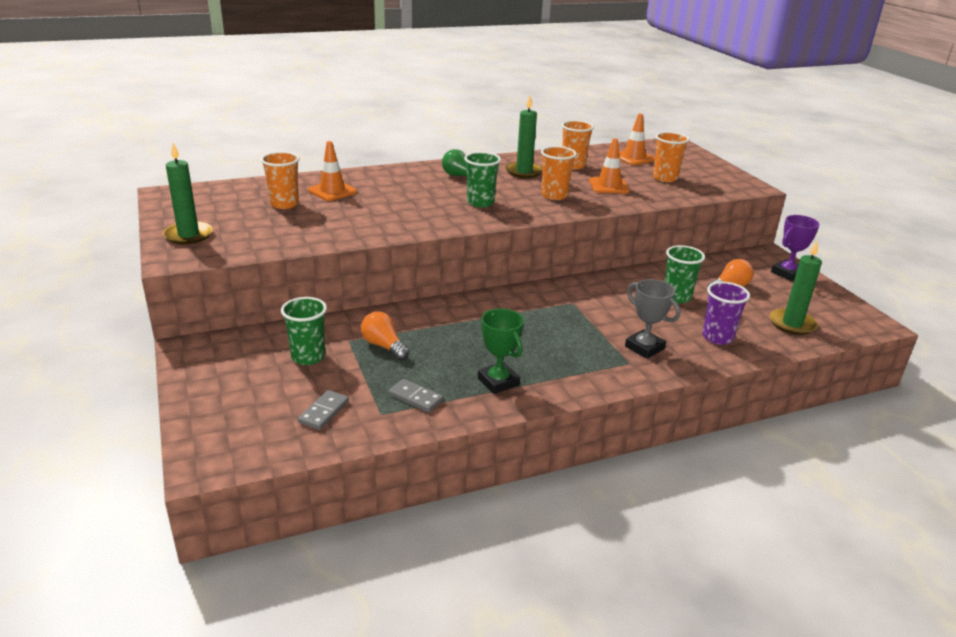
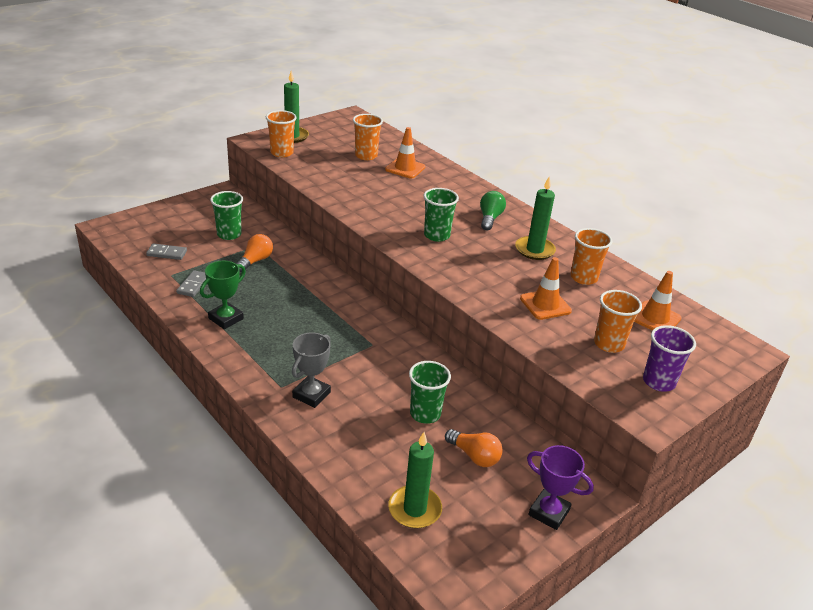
camera: 70 degrees right, 5 degrees up
orange cup [541,146,577,200] -> orange cup moved to [266,110,297,158]
purple cup [702,282,750,345] -> purple cup moved to [643,325,696,392]

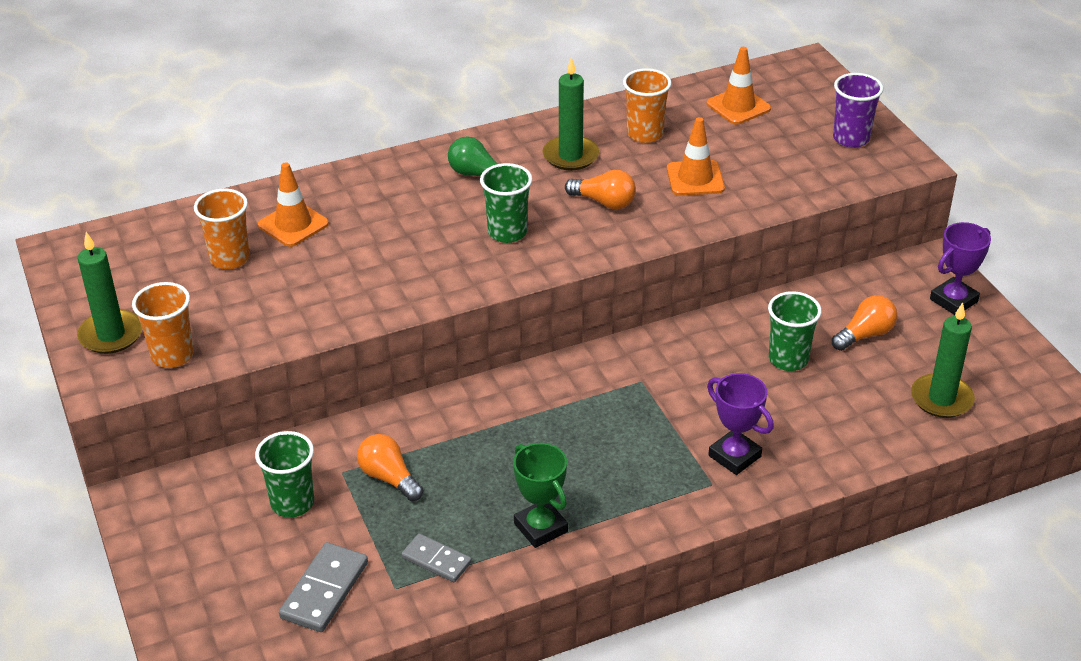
camera: 70 degrees left, 5 degrees up
grey domino [146,244,187,260] -> grey domino [279,542,368,632], size x1.51
grey trophy [292,332,331,408] -> purple trophy [707,373,774,475]
orange cup [594,290,642,353] -> none
none -> orange light bulb [565,170,636,209]

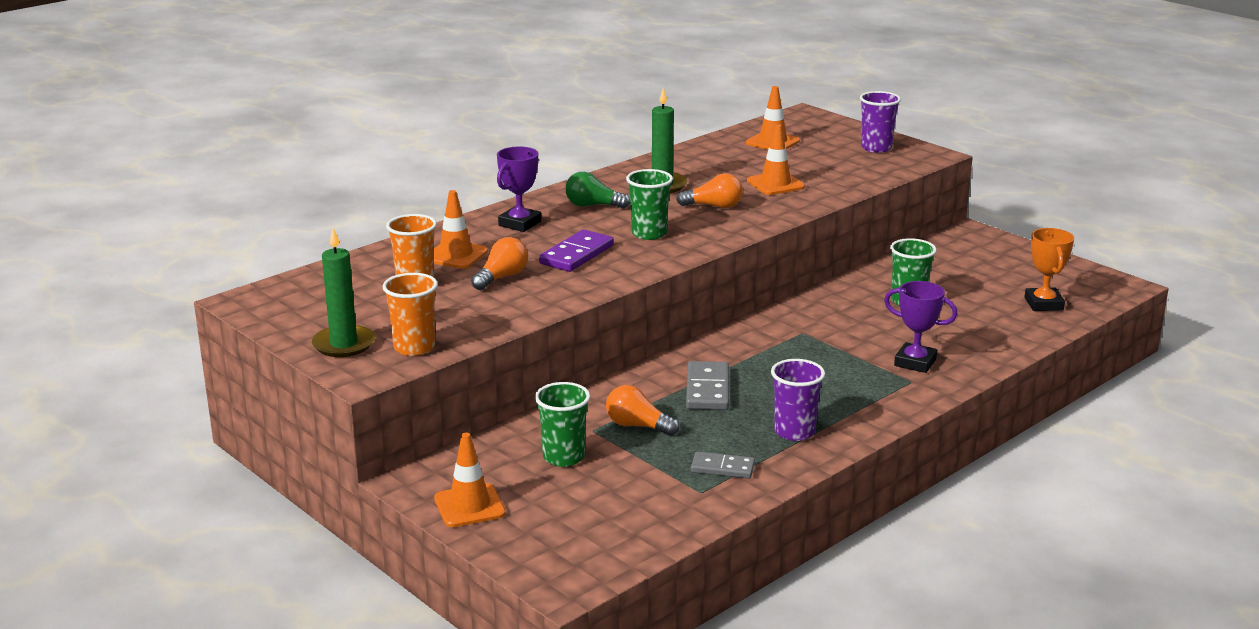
camera: 20 degrees left, 15 degrees down
grey domino [279,542,368,632] -> grey domino moved to [686,361,729,410]
green trophy [513,443,568,548] -> purple cup [771,359,825,441]
orange cup [623,68,672,143] -> none
orange light bulb [832,295,897,351] -> orange light bulb moved to [471,237,528,290]
green candle [911,302,975,418] -> orange trophy [1024,228,1074,311]
purple trophy [930,222,991,315] -> purple trophy moved to [497,147,541,232]
none -> orange traffic cone [434,433,506,527]
none -> purple domino [539,229,614,272]

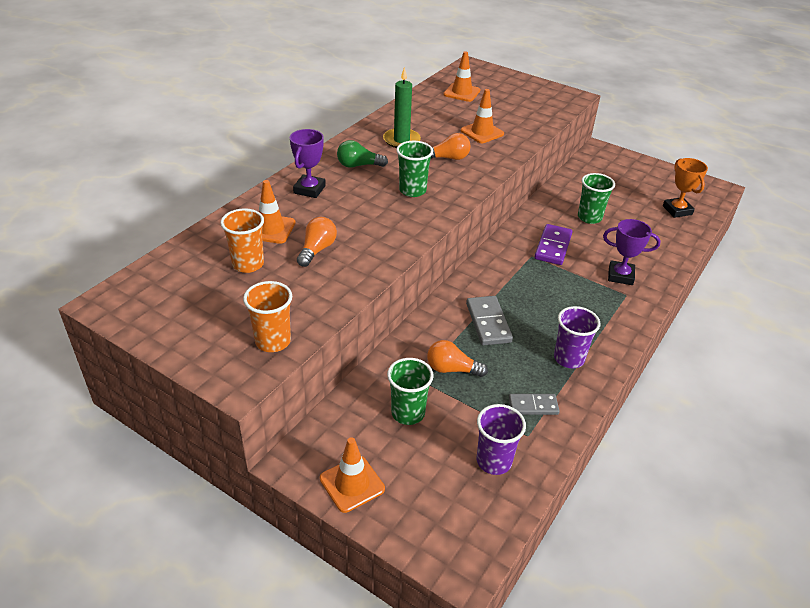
camera: 15 degrees left, 15 degrees up
green candle [312,228,375,357] -> none
purple domino [539,229,614,272] -> purple domino moved to [534,224,573,265]
purple cup [860,91,901,153] -> purple cup moved to [477,404,526,475]

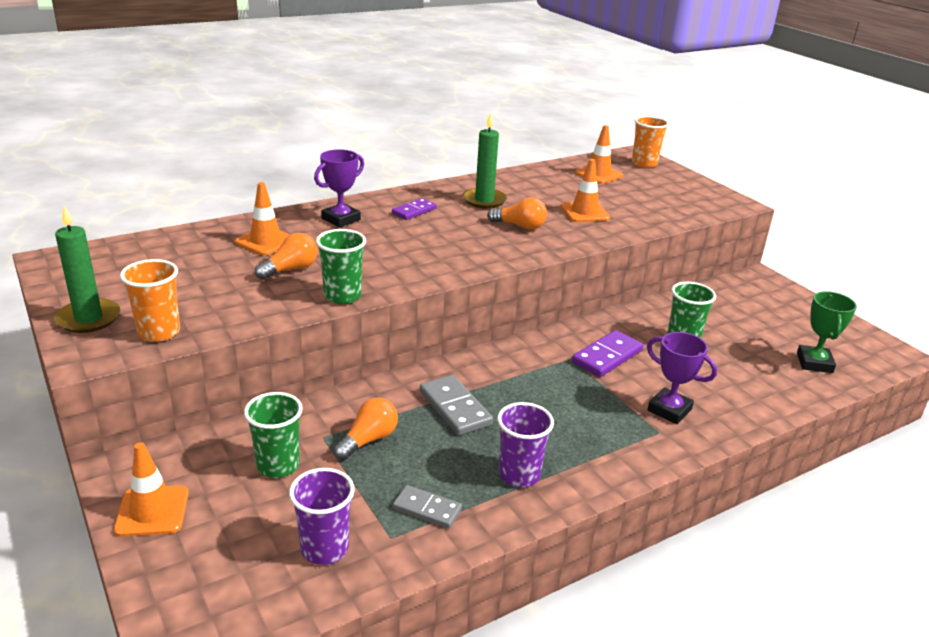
camera: 25 degrees right, 10 degrees down
orange cup [220,208,264,273] -> orange cup moved to [632,116,669,168]
green light bulb [337,140,388,168] -> purple domino [392,198,437,220]
green cup [396,141,433,197] -> green cup moved to [316,229,366,304]
orange light bulb [427,340,488,377] -> orange light bulb turned 90 degrees clockwise [333,398,398,460]
grey domino [466,296,513,346] -> grey domino turned 45 degrees counterclockwise [420,375,493,436]
orange trophy [663,158,708,218] -> green trophy [797,291,857,373]
none -> green candle [55,205,120,333]

